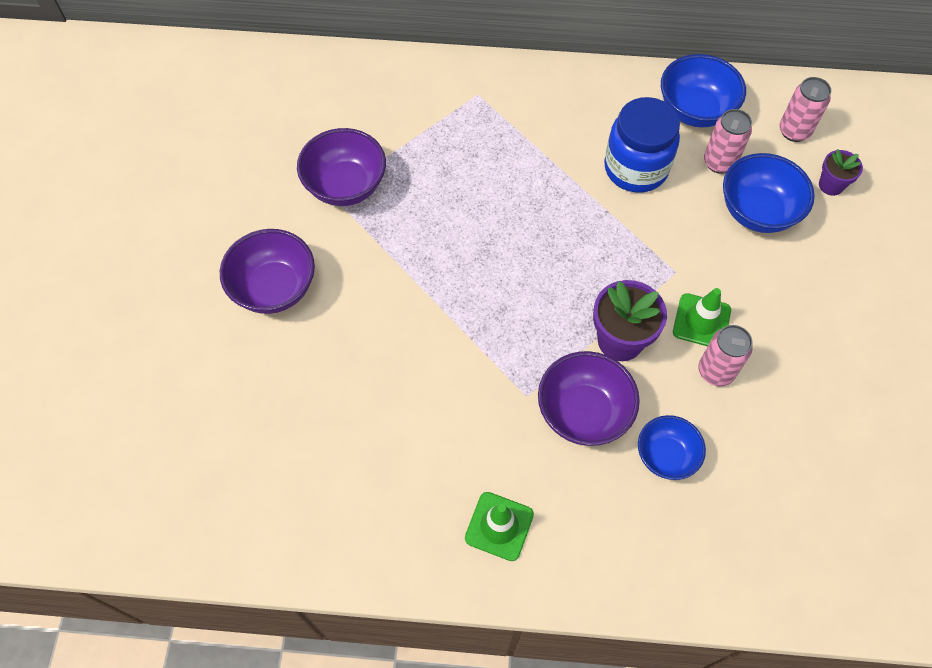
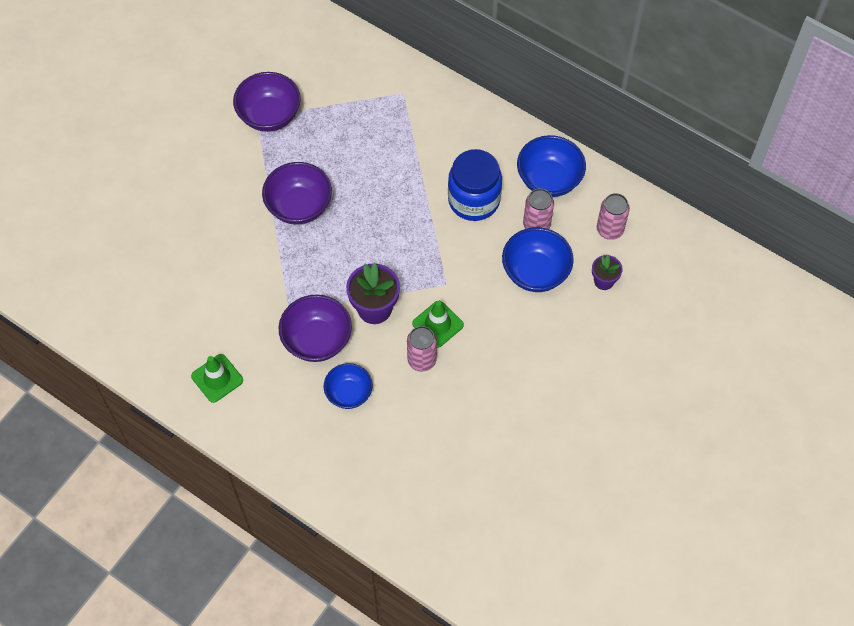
camera: 30 degrees right, 0 degrees up
purple bowl [220,229,315,314] -> purple bowl moved to [262,162,332,225]

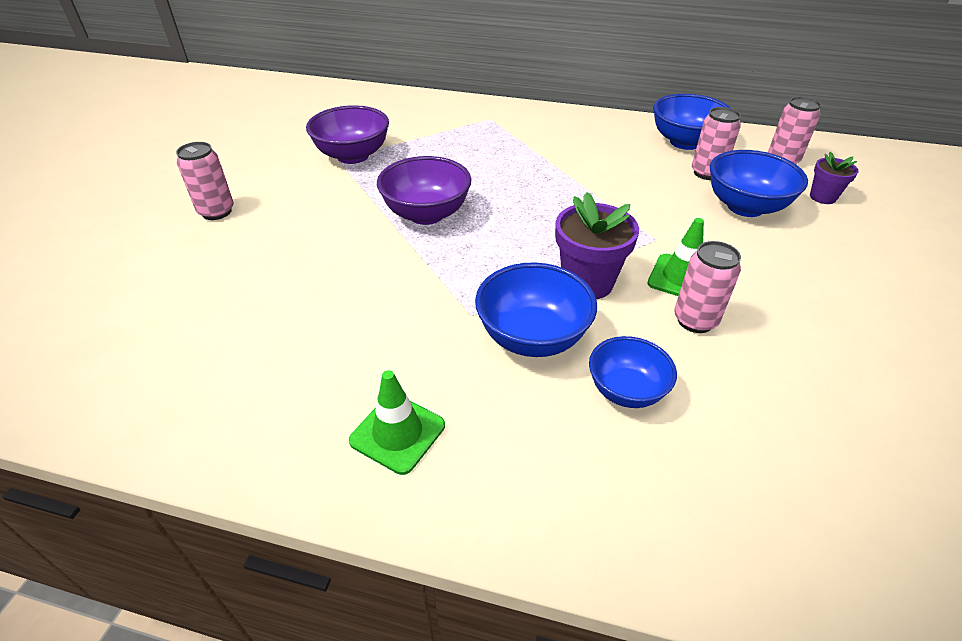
camera: 20 degrees left, 20 degrees down
purple bowl [278,295,352,362] -> blue bowl [475,262,597,357]
blue jar [448,149,502,221] -> none
none -> pink can [176,142,234,220]

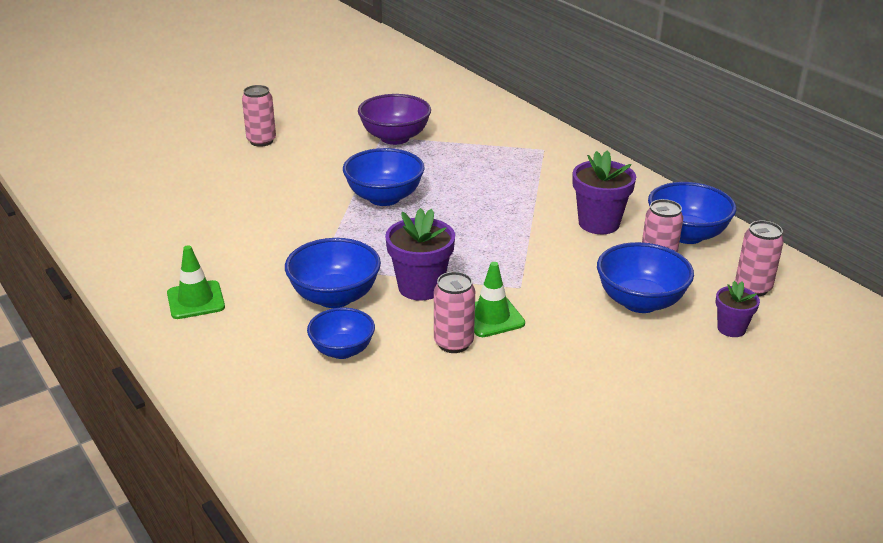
camera: 40 degrees right, 10 degrees down
purple bowl [377,156,471,225] -> blue bowl [343,148,425,206]
none -> purple flower pot [573,151,636,234]

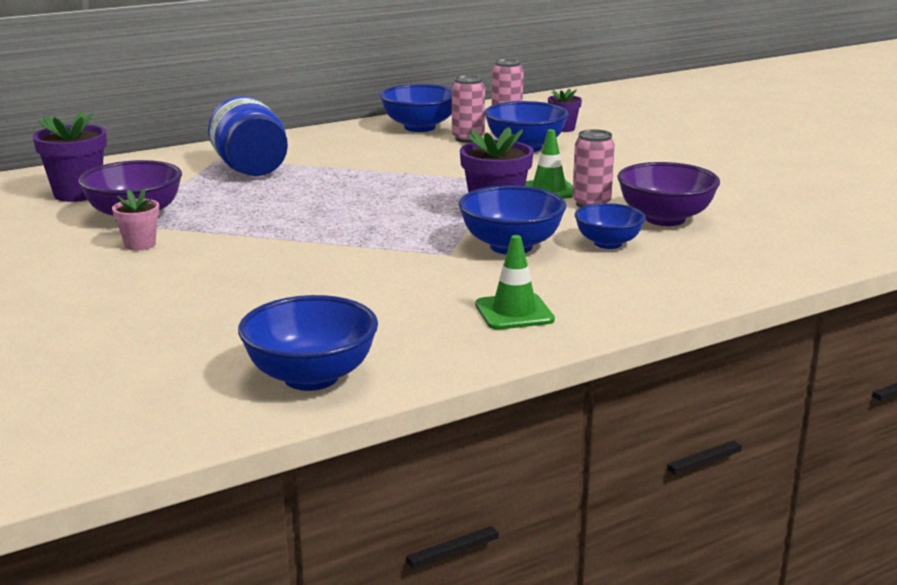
camera: 85 degrees left, 10 degrees down
pink can [242,85,276,147] -> none
blue bowl [343,148,425,206] -> blue bowl moved to [238,295,378,391]
purple flower pot [573,151,636,234] -> purple flower pot moved to [33,111,107,202]
none -> pink flower pot [112,189,159,251]
none -> blue jar [208,96,288,176]
none -> purple bowl [617,162,720,226]

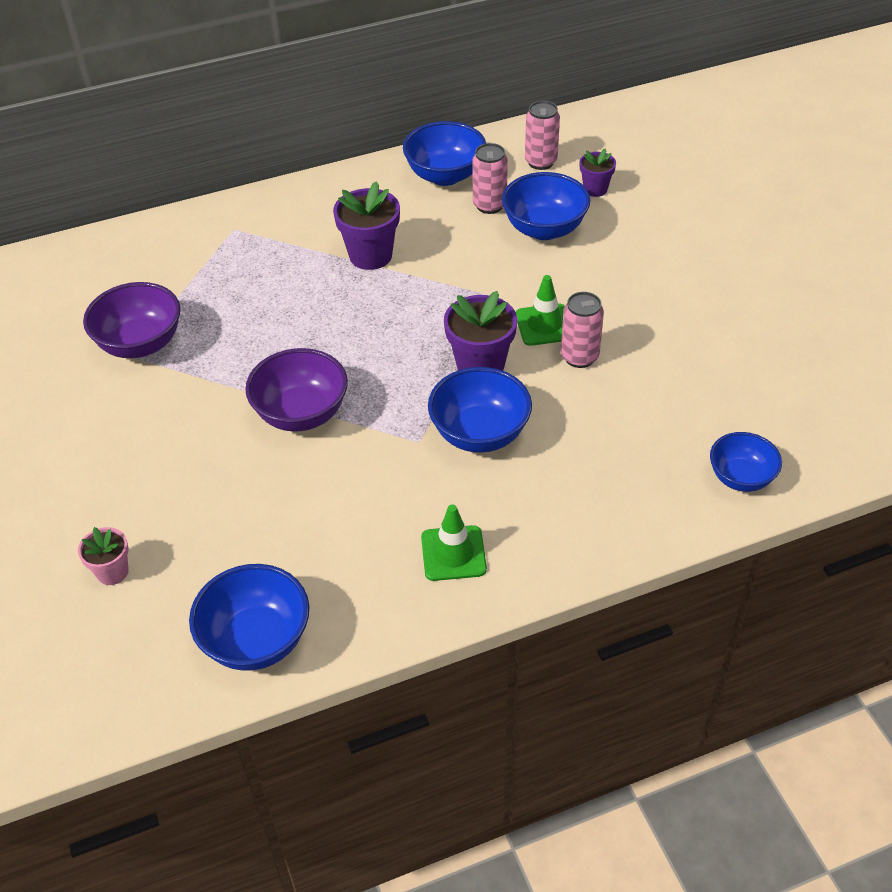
camera: 10 degrees right, 25 degrees up
purple flower pot [33,111,107,202] -> purple flower pot moved to [333,181,400,270]
pink flower pot [112,189,159,251] -> pink flower pot moved to [78,527,129,585]
blue jar [208,96,288,176] -> none
blue bowl [575,203,646,249] -> blue bowl moved to [710,432,782,492]
purple bowl [617,162,720,226] -> purple bowl moved to [245,348,348,432]

